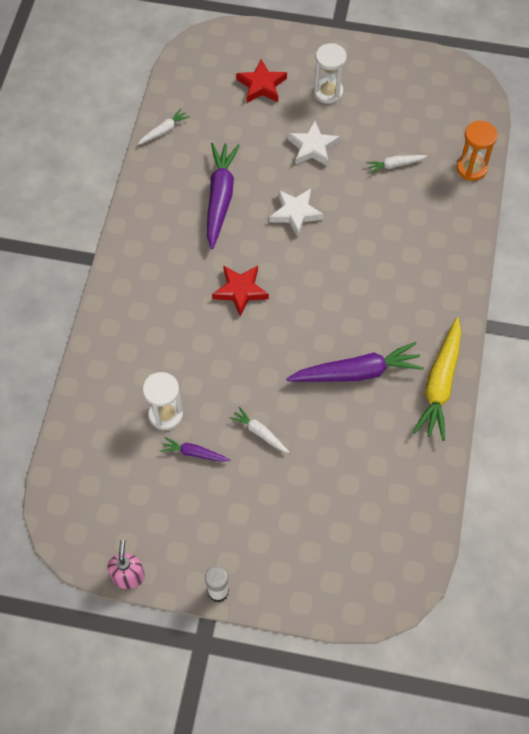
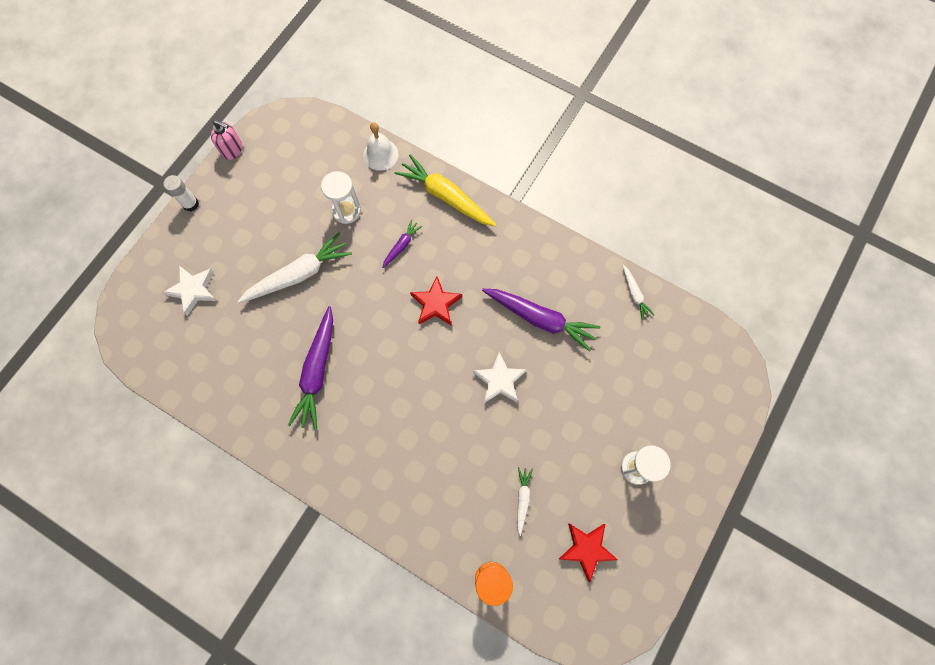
camera: 110 degrees right, 10 degrees up
purple carrot [160,437,231,462] -> purple carrot moved to [382,220,422,268]
white carrot [230,407,289,453] -> white carrot [238,233,352,303], size x2.00
red star [236,59,287,103] -> red star moved to [559,524,618,582]
white star [287,120,340,167] -> white star moved to [162,266,217,316]
yellow carrot [413,317,461,441] -> yellow carrot moved to [395,154,496,226]
none -> white bell [363,122,399,171]

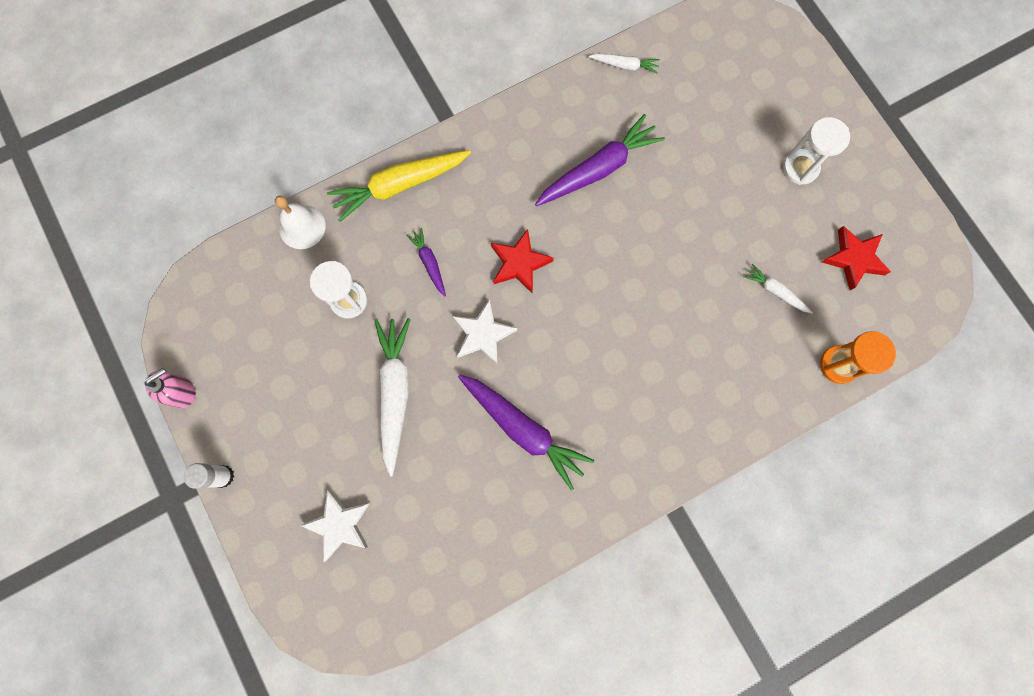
camera: 60 degrees left, 5 degrees up
white star [473,352,527,403] -> white star moved to [453,299,517,365]

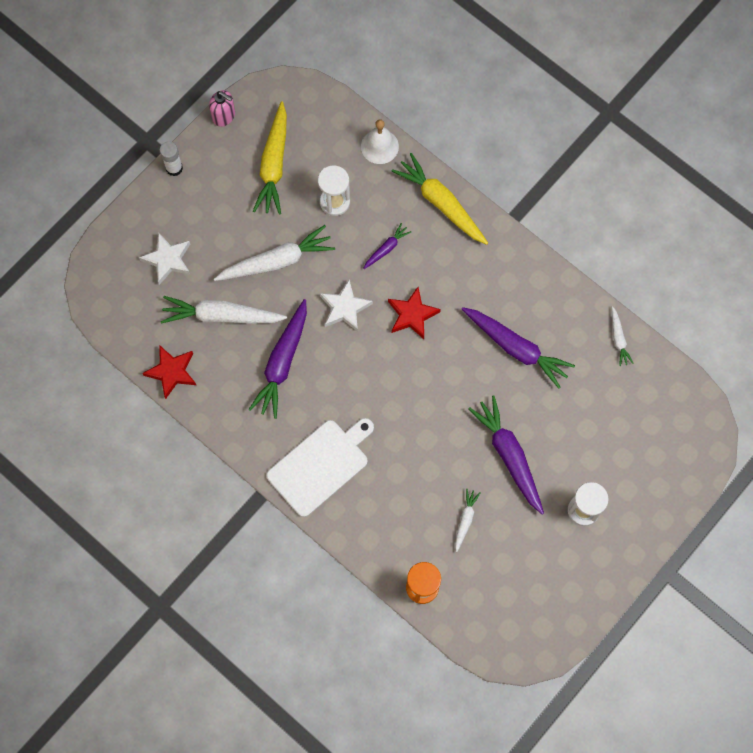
camera: 70 degrees right, 5 degrees down
red star [822,226,891,290] -> red star moved to [142,346,196,399]
none -> white carrot [161,296,287,324]
none -> yellow carrot [253,101,287,215]
none -> white cutting board [267,418,374,517]
none -> purple carrot [468,395,544,514]

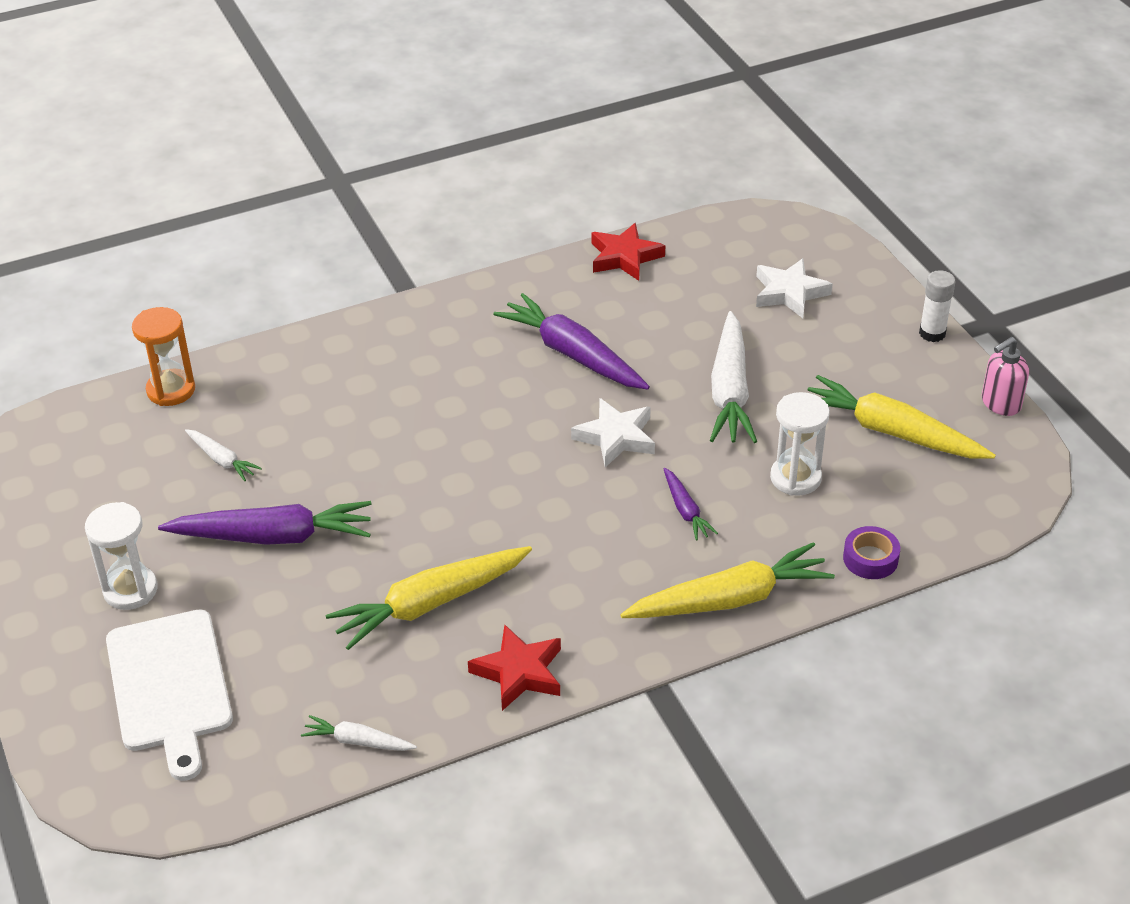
camera: 115 degrees right, 30 degrees down
white carrot [161,296,287,324] -> none
white cutting board [267,418,374,517] -> white cutting board moved to [106,609,233,781]
white bell [361,119,399,164] -> purple tape [843,526,900,579]
red star [388,287,441,339] -> red star moved to [468,625,561,711]
purple carrot [462,307,575,388] -> yellow carrot [326,546,532,650]

